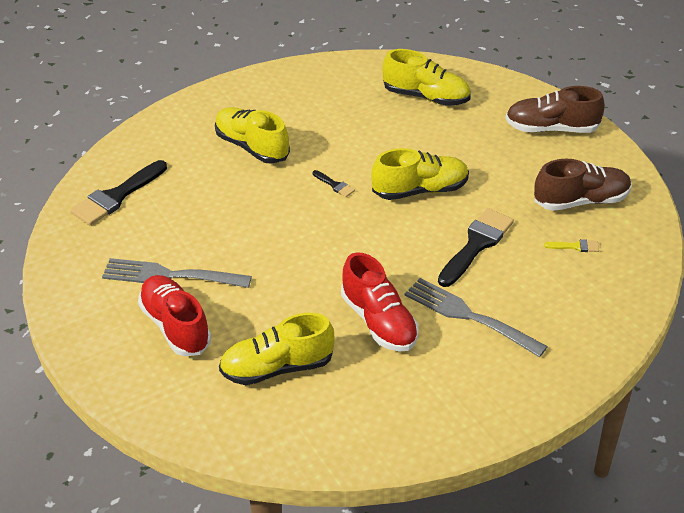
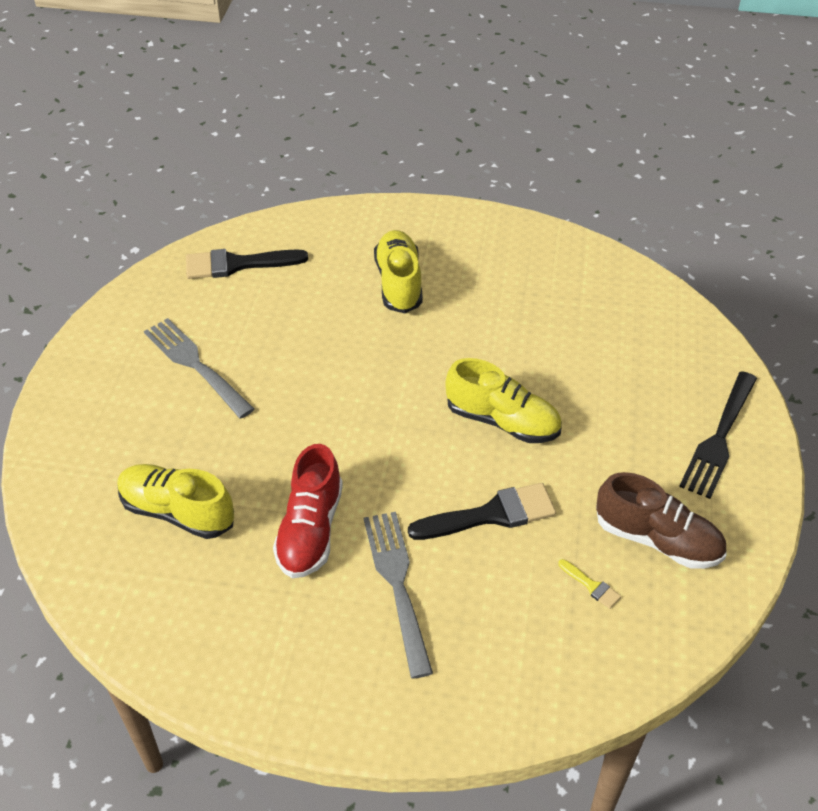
camera: 40 degrees right, 5 degrees up
red shoe [138,275,211,356] -> none
black brush [313,170,355,197] -> none
yellow shoe [382,49,471,106] -> none
brown shoe [506,86,605,133] -> black fork [679,371,757,499]

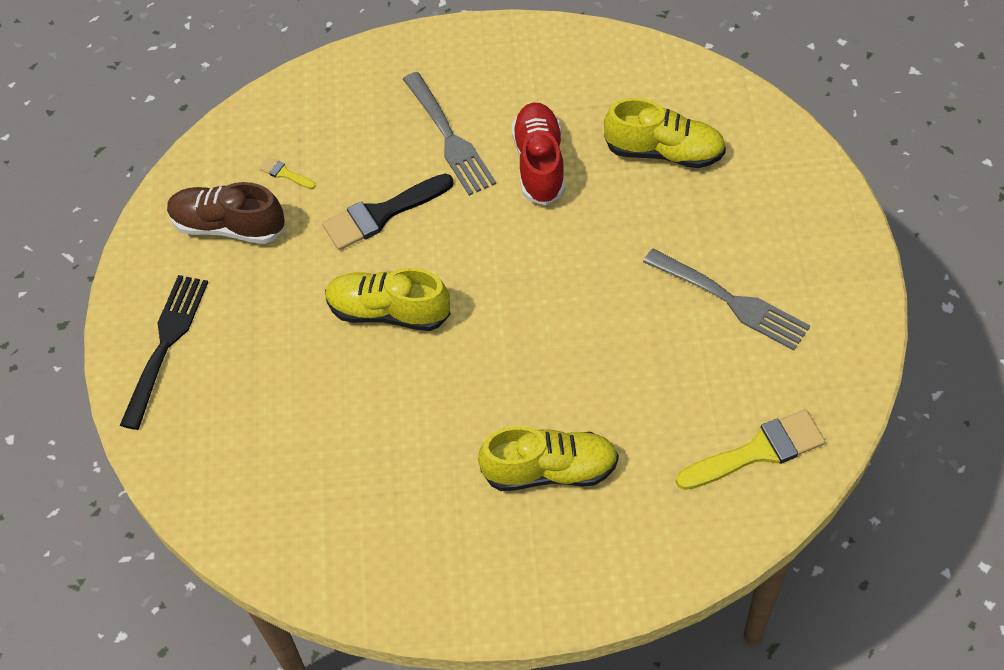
camera: 170 degrees right, 10 degrees up
black brush [186,249,308,279] -> yellow brush [676,409,825,490]
yellow shoe [374,230,423,313] -> yellow shoe turned 75 degrees counterclockwise [478,426,619,491]

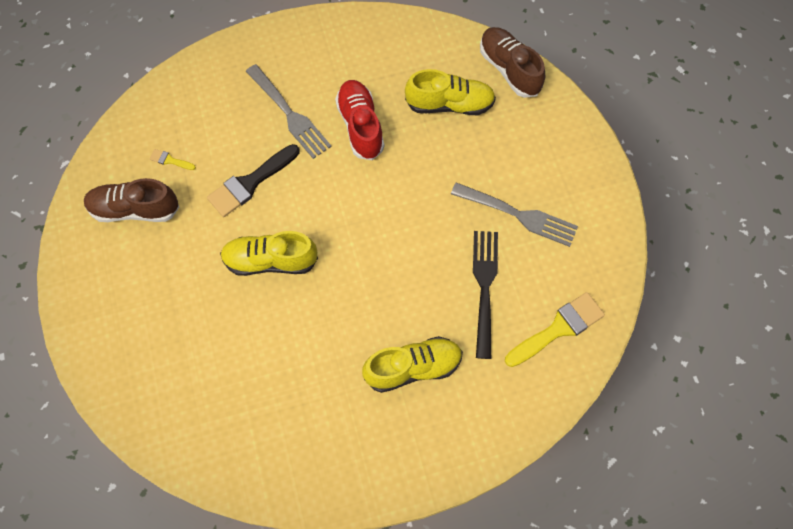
camera: 15 degrees left, 10 degrees up
black fork [120,275,208,430] -> black fork moved to [473,231,498,359]
none -> brown shoe [480,27,545,98]

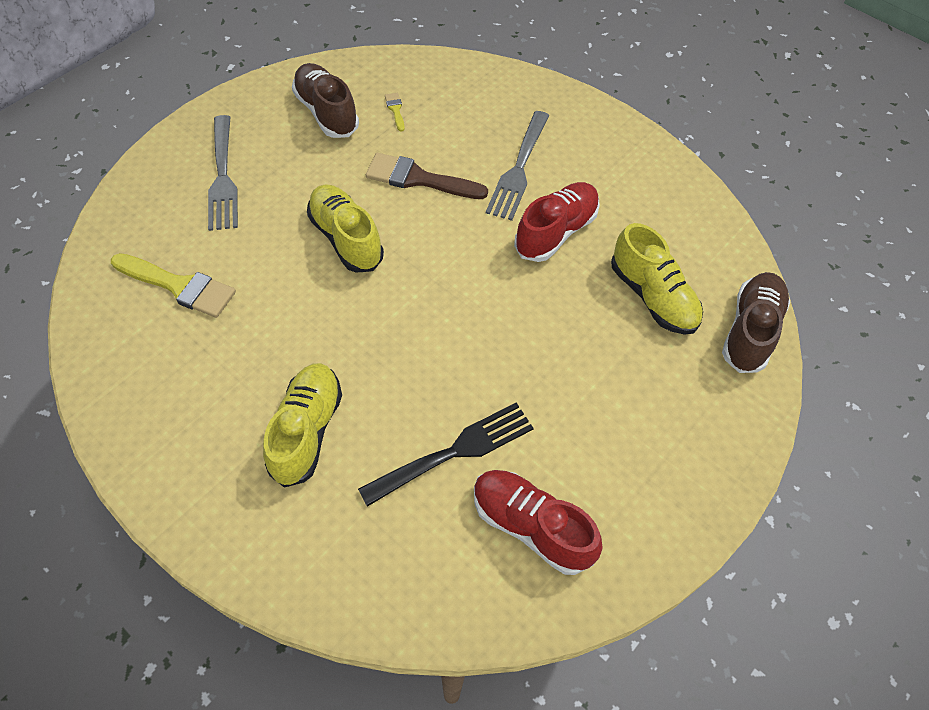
camera: 55 degrees right, 10 degrees down
black brush [207,144,300,217] -> brown brush [366,153,488,199]
yellow shoe [362,336,463,393] -> yellow shoe turned 120 degrees counterclockwise [263,363,342,488]
grey fork [451,182,578,247] -> grey fork moved to [208,115,238,231]
yellow brush [505,292,605,367] -> yellow brush moved to [111,253,236,318]
none -> red shoe [474,470,602,575]

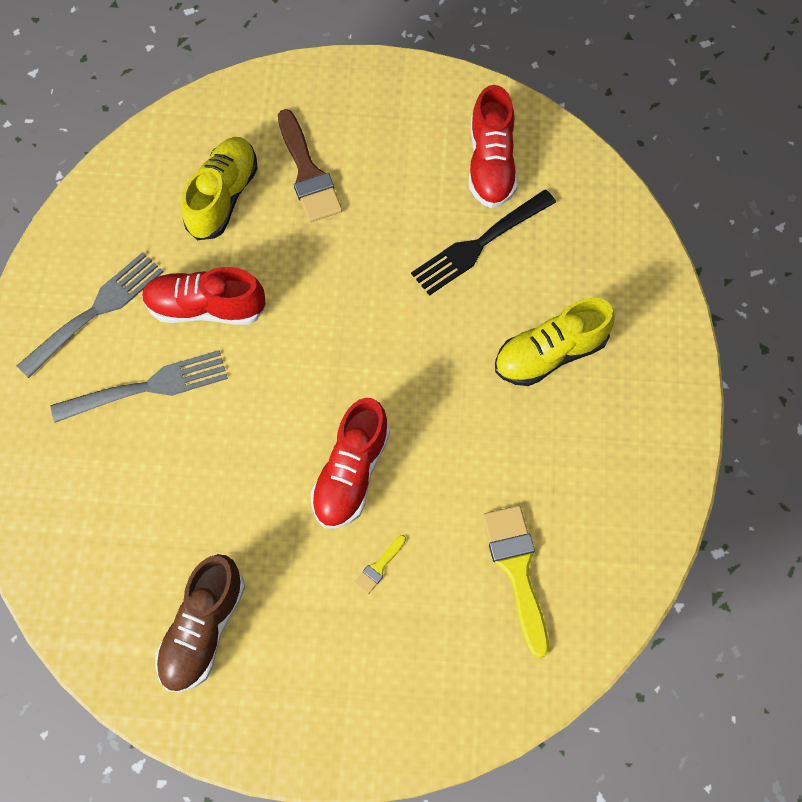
camera: 125 degrees left, 10 degrees up
grey fork [208,115,238,231] -> grey fork moved to [17,252,164,378]
yellow shoe [307,184,384,272] -> red shoe [310,398,390,529]
black fork [358,402,534,507] -> black fork turned 60 degrees counterclockwise [411,190,556,296]
brown brush [366,153,488,199] -> brown brush moved to [278,109,342,222]
yellow brush [385,93,405,131] -> yellow brush moved to [354,535,406,594]
brown shoe [722,272,790,373] -> none

